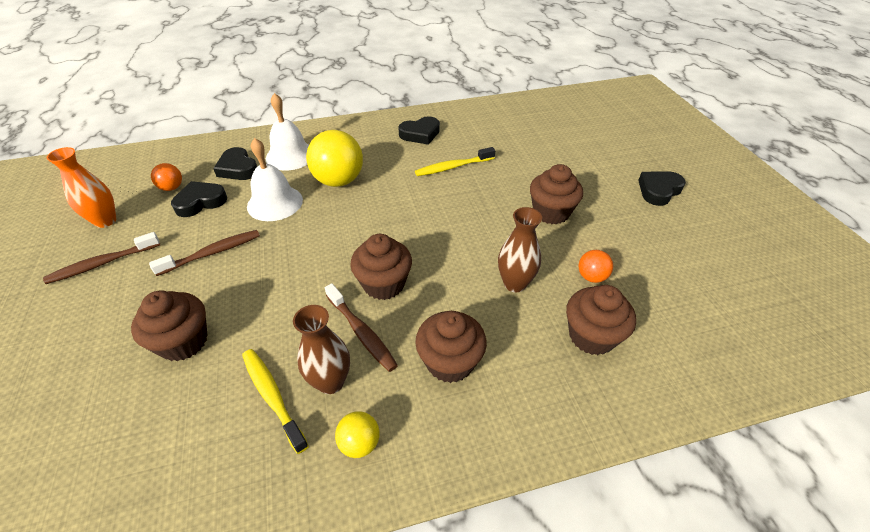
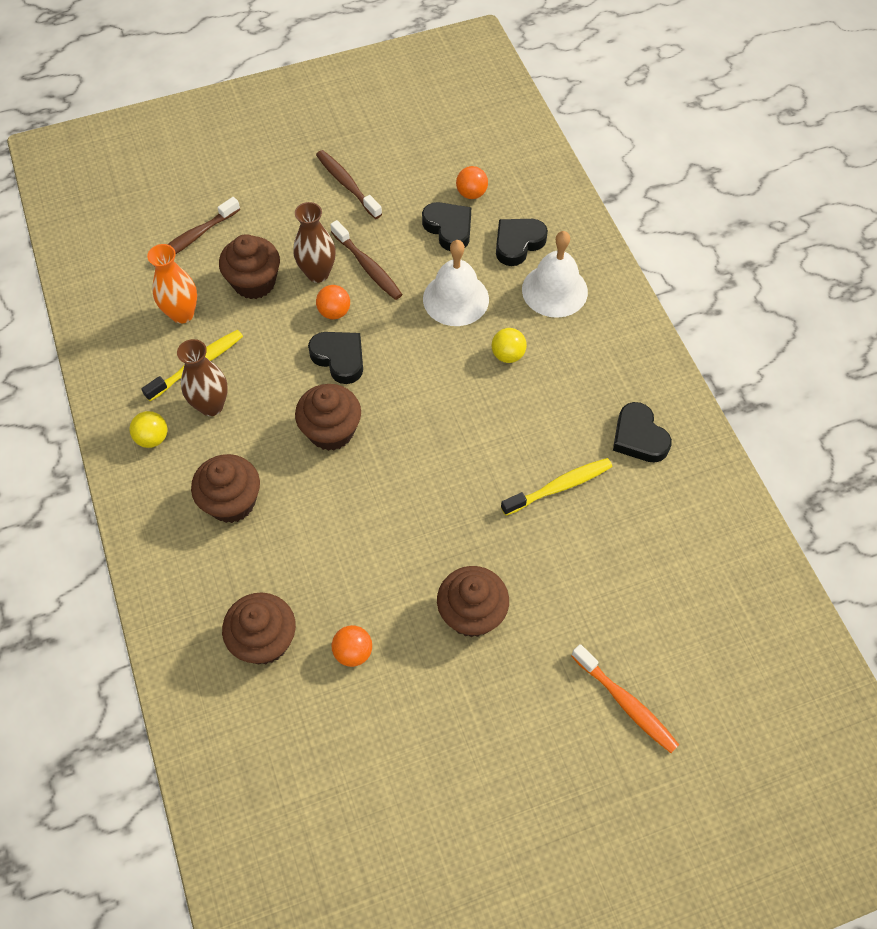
camera: 85 degrees right, 15 degrees up
orange vase [46,147,117,228] -> orange vase moved to [147,244,197,324]
yellow ball [306,130,363,187] -> yellow ball [491,328,527,363], size x0.49
brown toothbrush [325,283,398,372] -> brown toothbrush moved to [153,197,240,266]
yellow toothbrush [415,147,495,176] -> yellow toothbrush turned 90 degrees clockwise [501,458,612,516]
brown vase [498,207,542,292] -> brown vase moved to [293,202,336,283]
black heart [638,171,686,206] -> black heart moved to [308,332,363,384]
none -> orange ball [316,285,350,319]
none -> orange toothbrush [572,644,679,753]

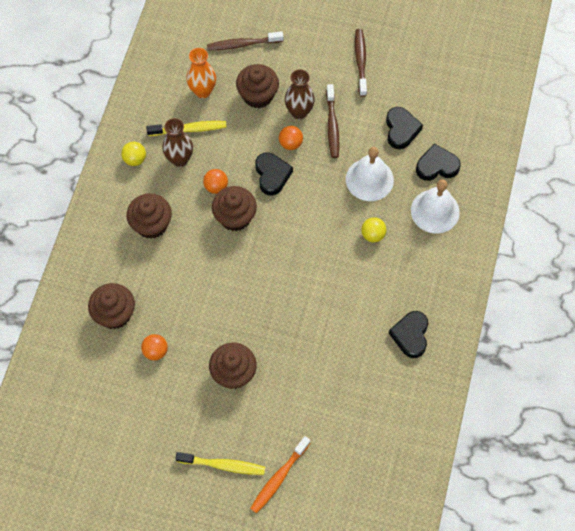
camera: 35 degrees right, 5 degrees up
orange ball [456,166,488,199] -> orange ball moved to [203,169,228,194]
yellow toothbrush [501,458,612,516] -> yellow toothbrush moved to [175,452,265,475]
orange toothbrush [572,644,679,753] -> orange toothbrush turned 45 degrees clockwise [250,436,310,513]

